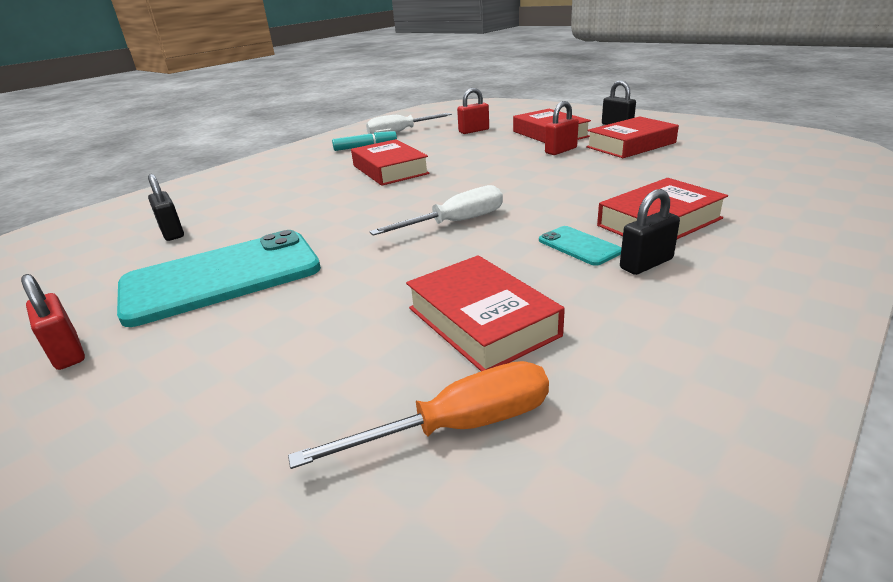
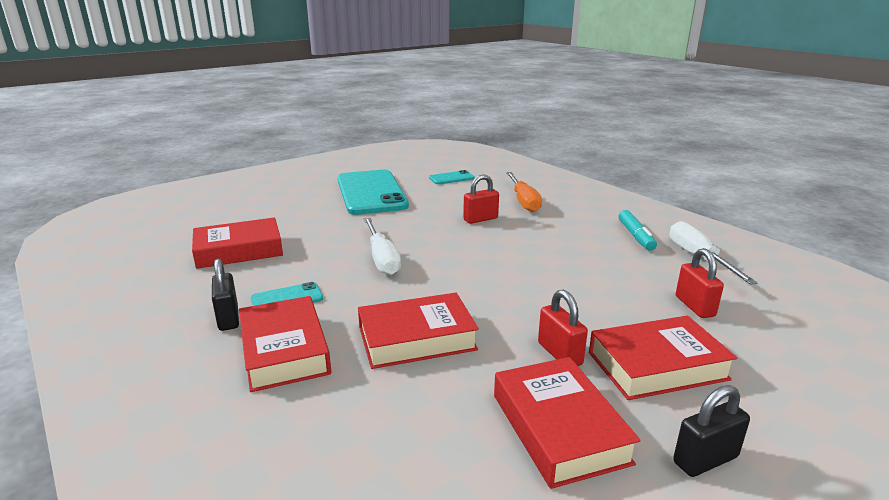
camera: 100 degrees right, 5 degrees down
red padlock [21,274,85,370] -> red padlock moved to [463,175,499,224]
black padlock [148,174,184,241] -> turquoise phone [429,170,475,184]
orange screwdriver [288,361,549,469] -> orange screwdriver moved to [506,172,542,212]
red book [351,139,430,186] -> red book moved to [358,293,479,369]

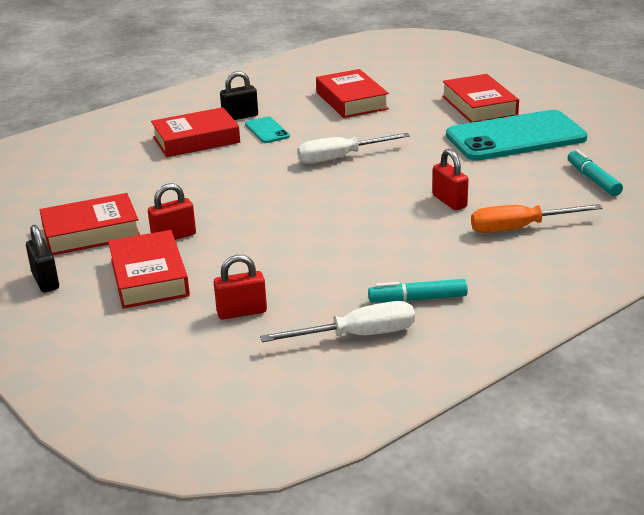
camera: 90 degrees right, 5 degrees up
red book [358,293,479,369] -> red book moved to [442,74,519,123]
turquoise phone [429,170,475,184] -> turquoise marker [568,149,623,196]

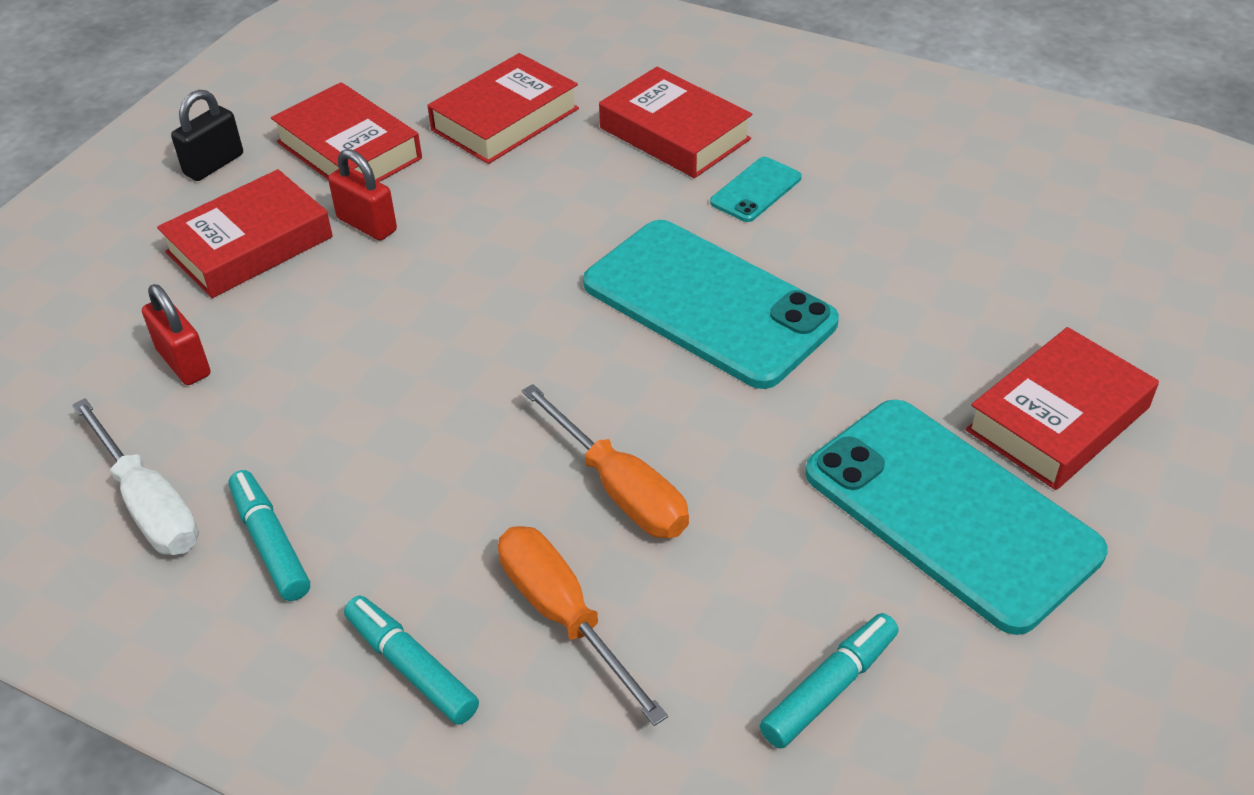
camera: 65 degrees right, 15 degrees up
black padlock [220,71,258,120] -> none
white screwdriver [297,133,410,164] -> turquoise phone [583,220,839,389]
red book [316,69,389,118] -> red book moved to [427,53,579,164]
red padlock [432,149,469,210] -> orange screwdriver [522,384,689,538]
none -> turquoise marker [344,596,479,725]

